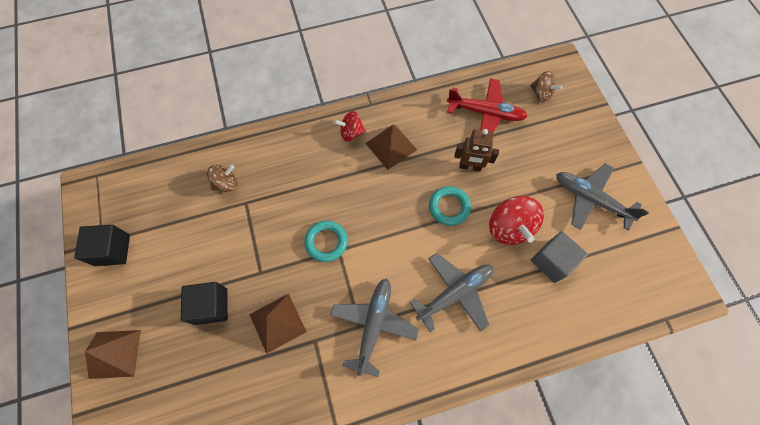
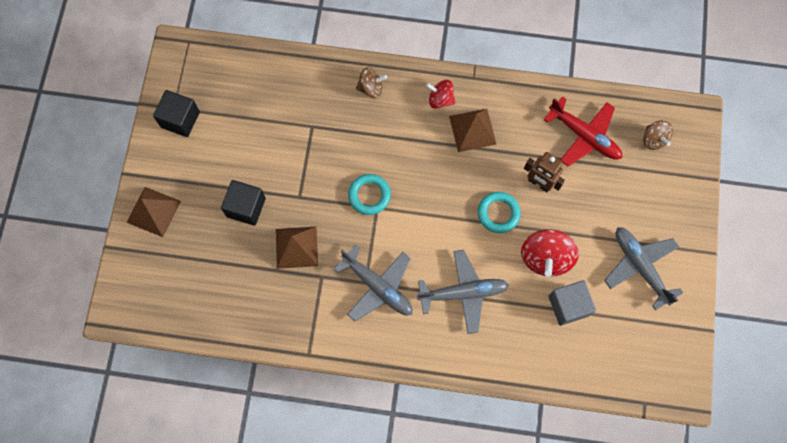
camera: 25 degrees right, 5 degrees up
brown spinning top [207,165,237,192] -> brown spinning top moved to [356,67,387,98]
grey plane [330,278,419,377] -> grey plane turned 90 degrees clockwise [334,244,413,321]

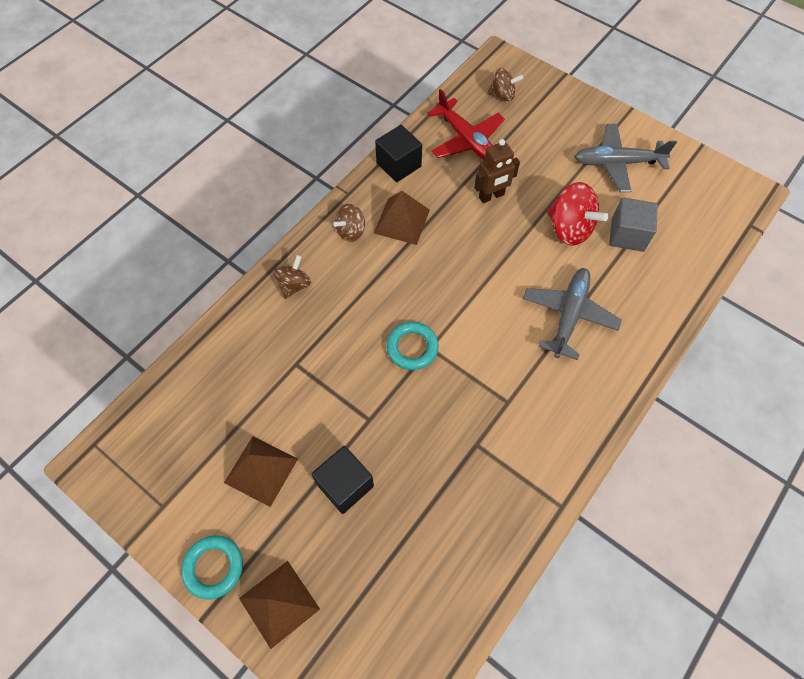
camera: 60 degrees left, 10 degrees down
black cube [153,90,200,137] -> black cube moved to [375,125,422,182]
brown pyramid [276,226,318,269] -> brown pyramid moved to [224,436,298,507]
grey plane [334,244,413,321] -> none
red spinning top [426,80,455,109] -> brown spinning top [333,204,365,242]
turquoise ring [478,192,521,233] -> turquoise ring moved to [181,535,243,600]
red plane [543,96,622,166] -> red plane turned 75 degrees clockwise [428,89,505,160]

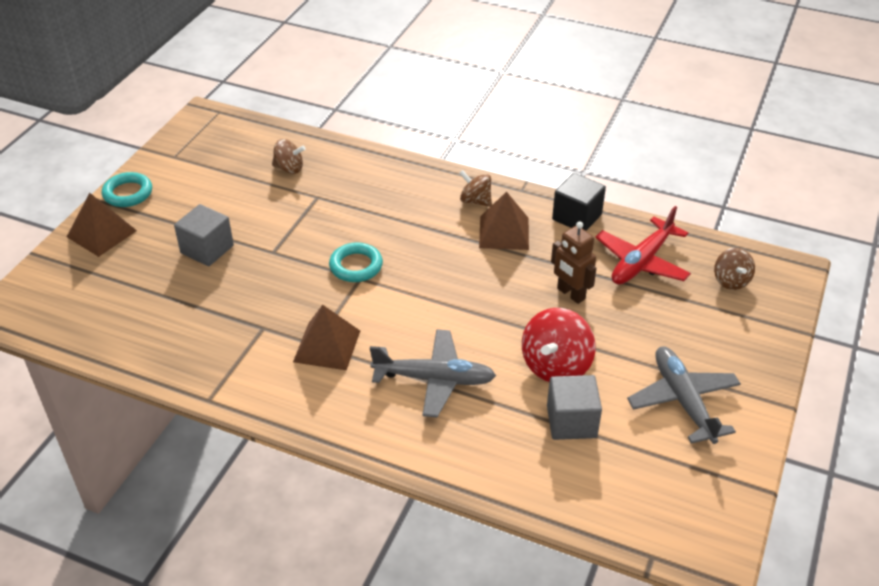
camera: 75 degrees right, 20 degrees down
brown pyramid [224,436,298,507] -> brown pyramid moved to [293,305,360,370]
brown spinning top [273,255,311,299] -> brown spinning top moved to [272,139,306,174]
black cube [312,446,374,514] -> grey cube [174,204,234,266]

